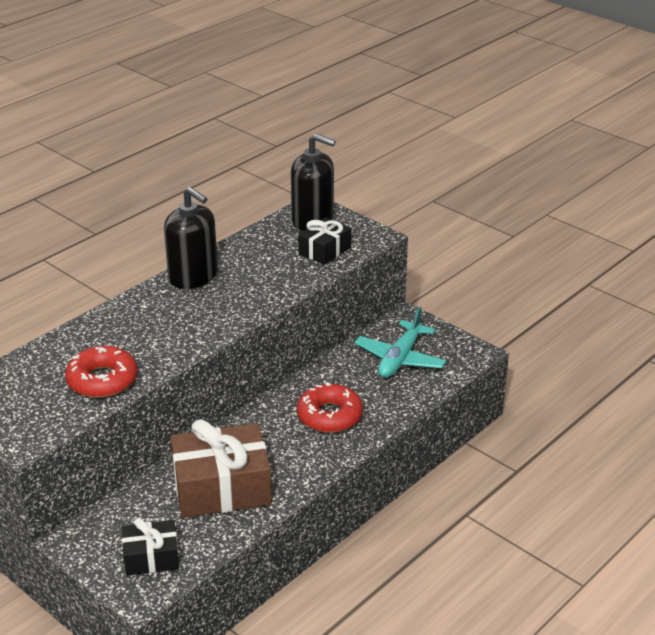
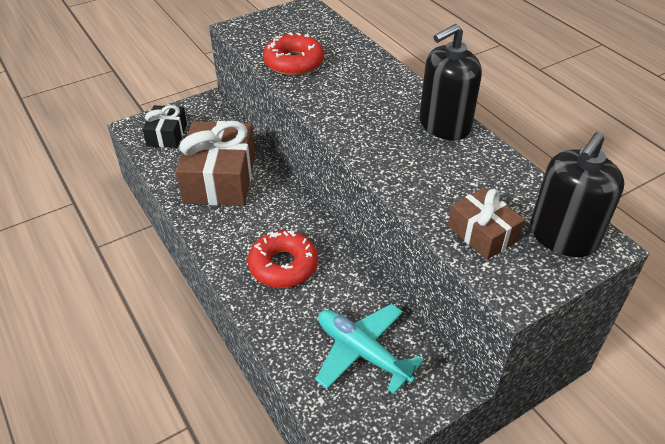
camera: 105 degrees right, 10 degrees up
black gift [298,217,351,265] -> brown gift [448,188,525,260]

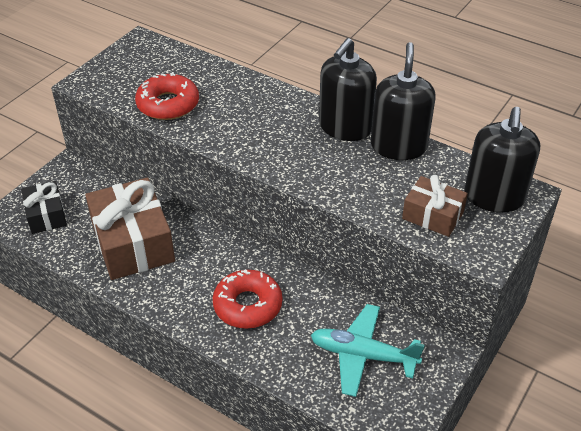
camera: 25 degrees left, 0 degrees up
none -> black soap dispenser [371,42,436,160]

